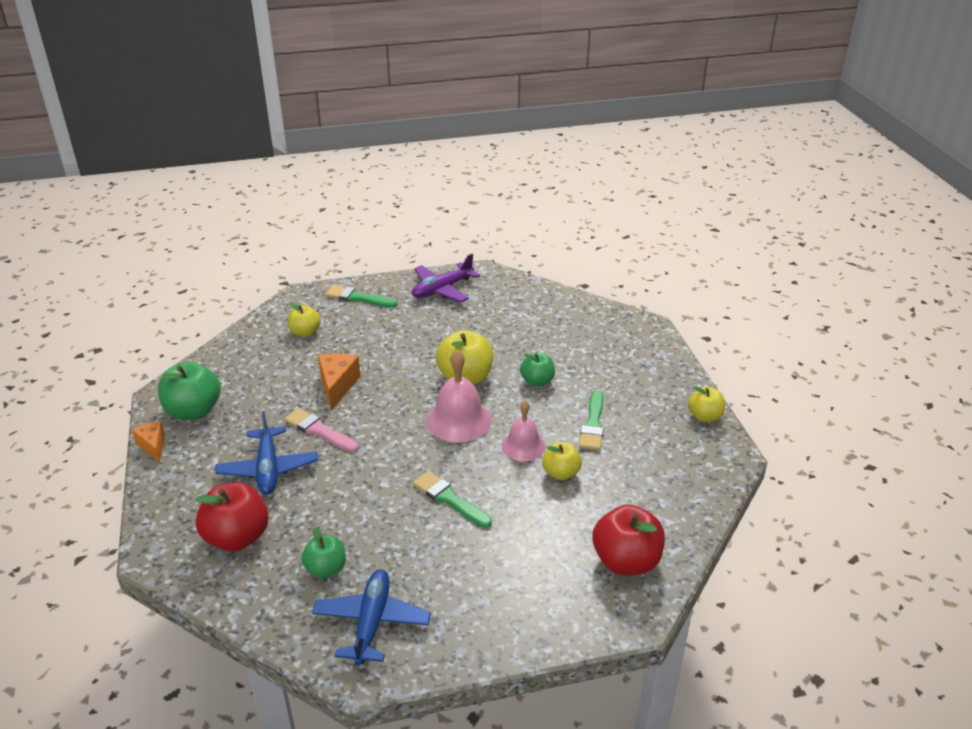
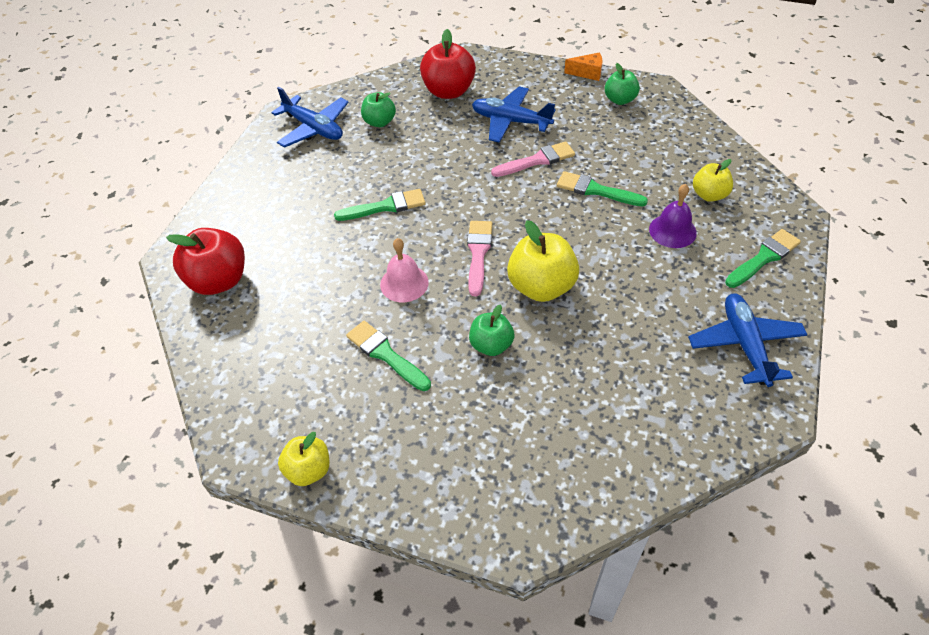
camera: 125 degrees right, 15 degrees up
green apple [158,361,221,420] -> green apple [605,63,640,105], size x0.61
orange cheese [318,353,361,411] -> green brush [557,171,648,206]
purple plane [412,254,480,302] -> blue plane [688,293,808,387]
pink bell [426,350,492,443] -> pink brush [467,221,492,296]
yellow apple [542,442,582,480] -> none
none -> purple bell [649,184,697,248]

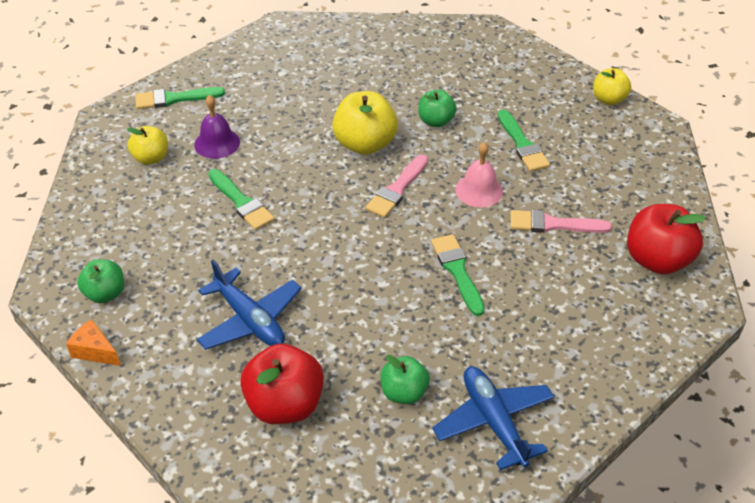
camera: 155 degrees left, 5 degrees down
green brush [334,189,426,221] -> green brush turned 60 degrees clockwise [431,234,485,316]
pink brush [491,141,575,177] -> pink brush moved to [510,210,612,233]
blue plane [688,293,808,387] -> none

